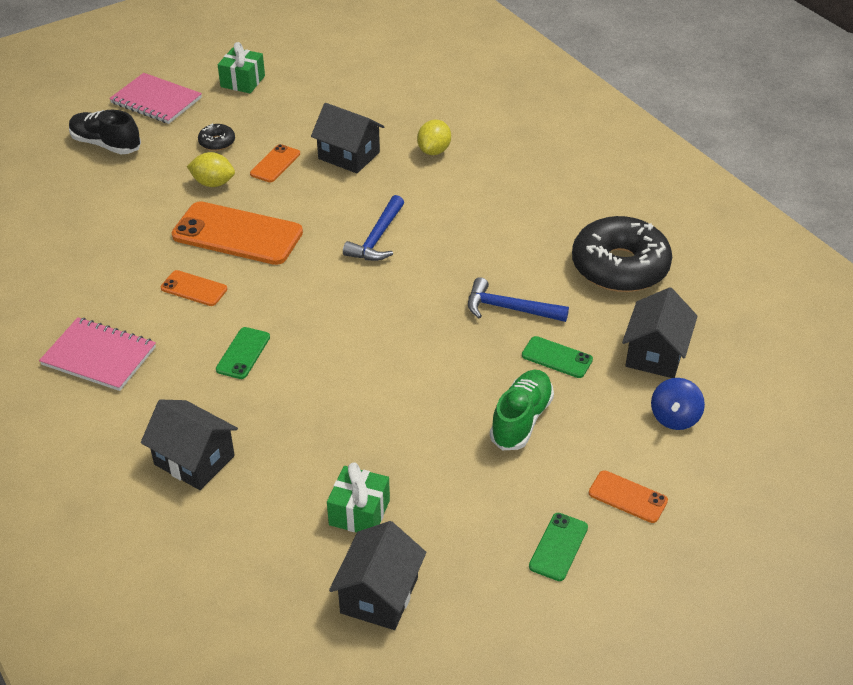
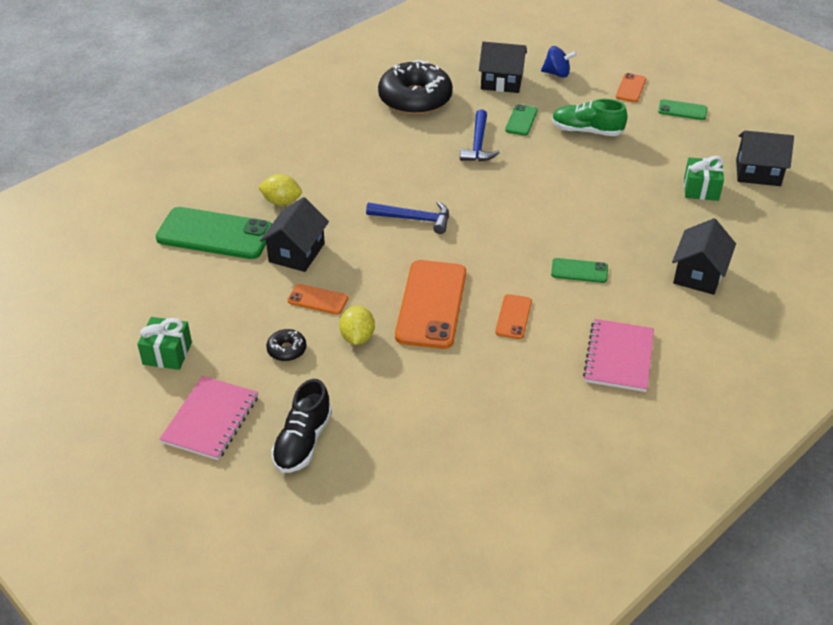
camera: 100 degrees left, 0 degrees up
none -> green phone [156,207,272,259]

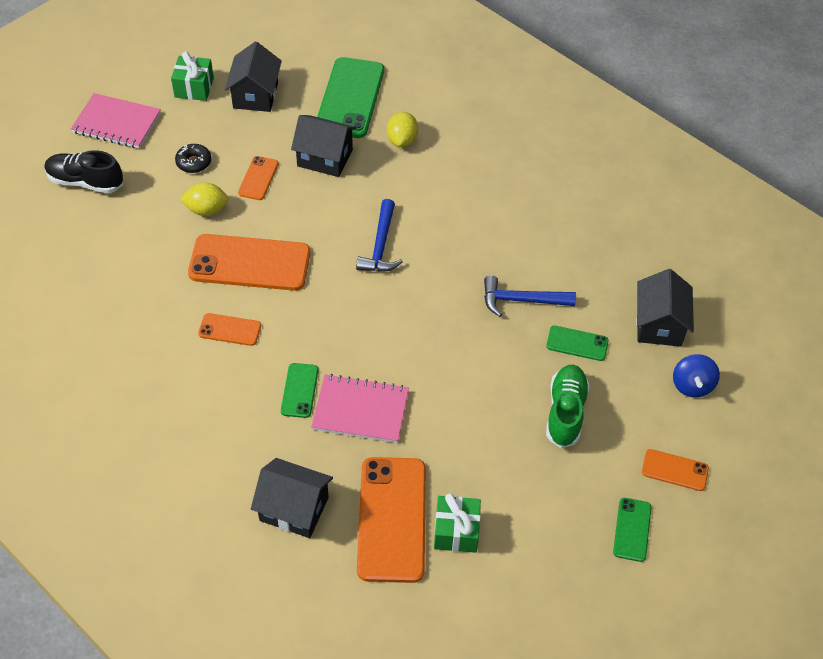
camera: 85 degrees right, 10 degrees up
black donut [378,60,453,115] -> none
pink notebook [583,319,654,392] -> pink notebook moved to [311,374,409,443]
black house [736,130,794,186] -> black house moved to [225,41,282,112]
none -> orange phone [357,457,426,583]

